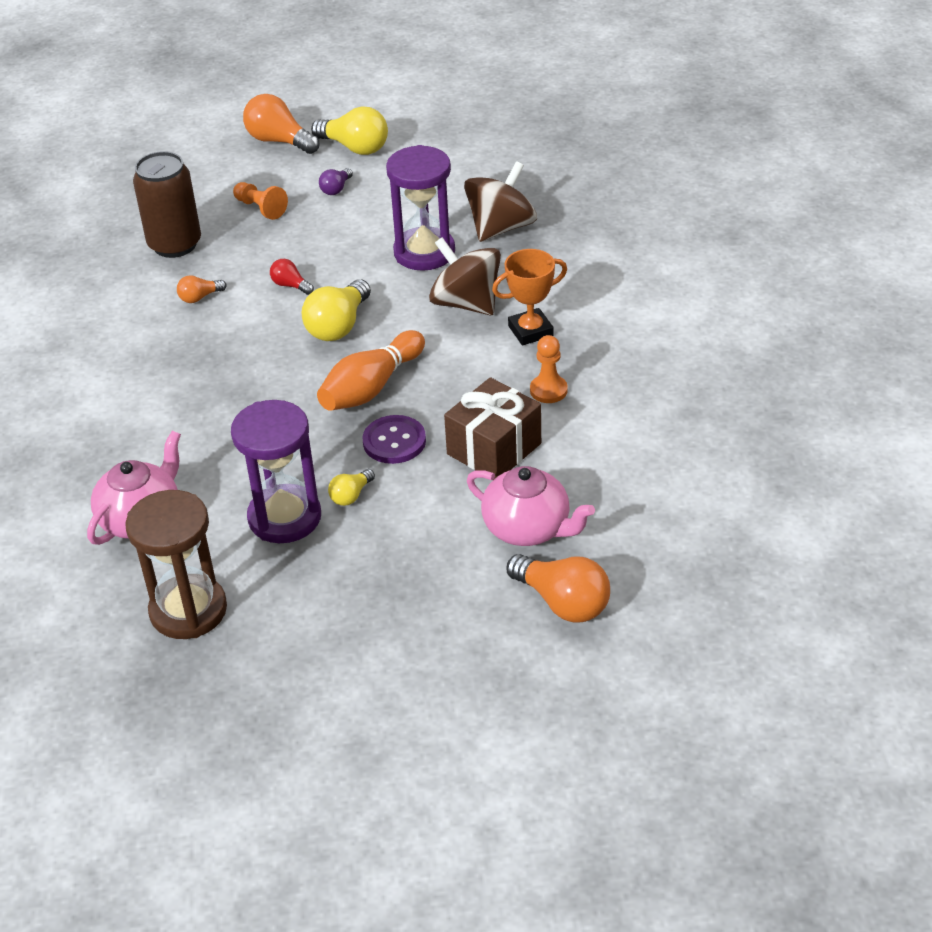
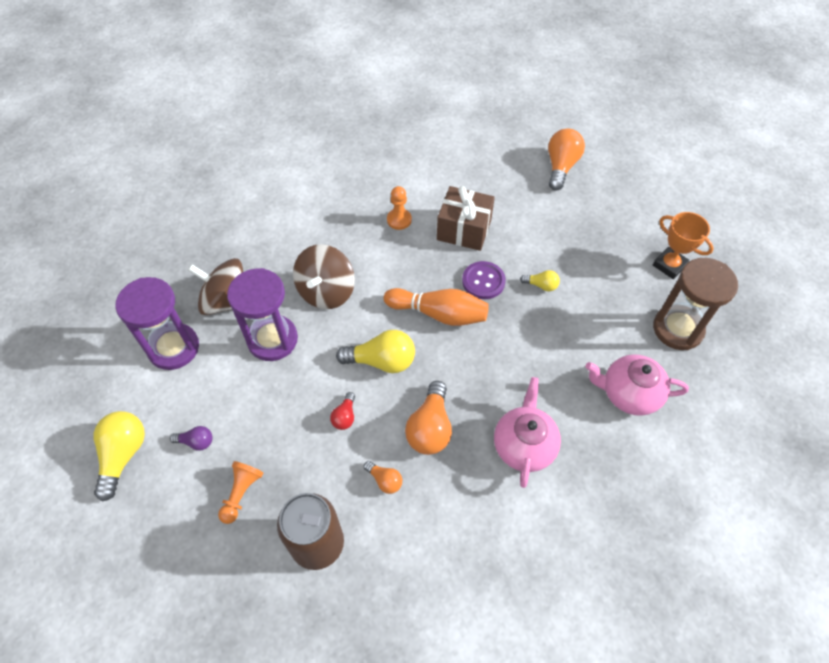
camera: 115 degrees left, 15 degrees up
purple hourglass [231,400,321,543] -> purple hourglass moved to [115,277,199,370]
orange light bulb [243,94,319,154] -> orange light bulb moved to [405,381,452,455]
pink teapot [467,466,595,546] -> pink teapot moved to [494,377,561,488]
orange trophy [492,249,567,345] -> orange trophy moved to [653,212,714,279]

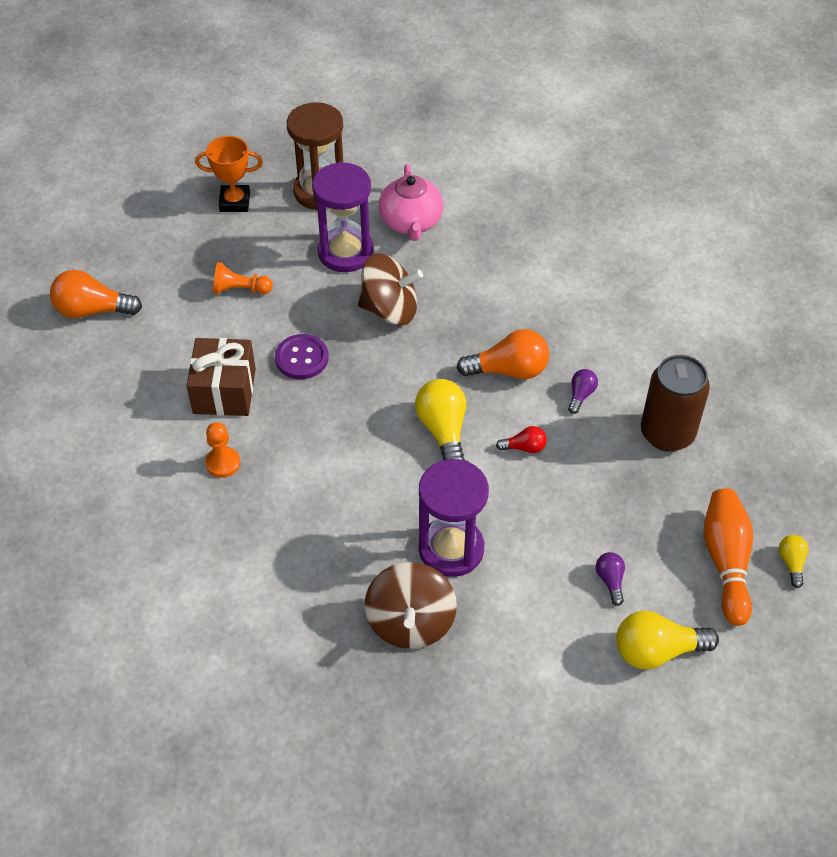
camera: 105 degrees left, 5 degrees down
purple hourglass [115,277,199,370] -> purple hourglass moved to [312,162,374,272]
orange pawn [218,461,263,524] -> orange pawn moved to [213,262,273,294]
brown spinning top [293,244,355,309] -> brown spinning top moved to [358,253,423,325]
orange light bulb [364,461,402,494] -> purple light bulb [568,369,598,414]
orange bowling pin [384,288,489,326] -> orange bowling pin moved to [703,488,753,626]
pink teapot [494,377,561,488] -> none
yellow light bulb [520,270,560,291] -> yellow light bulb moved to [779,535,809,588]
orange trophy [653,212,714,279] -> orange trophy turned 60 degrees clockwise [195,136,263,212]

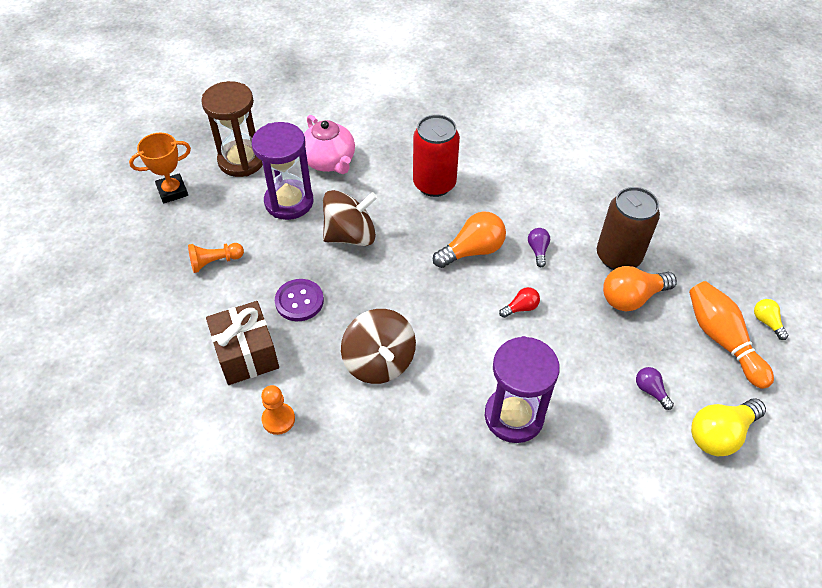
camera: 25 degrees left, 0 degrees up
orange light bulb [50,270,142,318] -> orange light bulb moved to [603,266,677,311]
brown spinning top [364,562,457,649] -> brown spinning top moved to [341,309,416,384]
yellow light bulb [415,379,466,460] -> none
none -> red can [413,114,460,197]

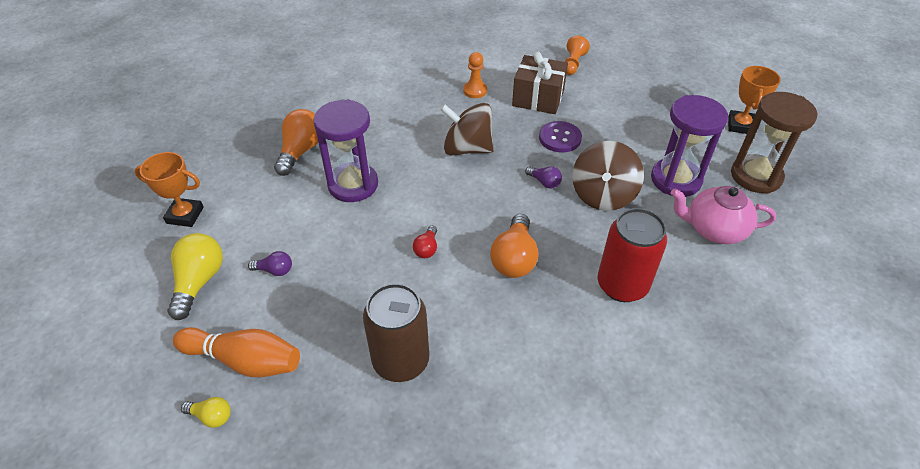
camera: 130 degrees right, 5 degrees down
orange pawn [188,243,244,273] -> orange pawn moved to [565,36,590,75]
purple light bulb [528,228,550,267] -> purple light bulb moved to [525,166,562,189]
orange light bulb [603,266,677,311] -> orange light bulb moved to [274,109,318,176]
none -> orange trophy [134,152,204,227]

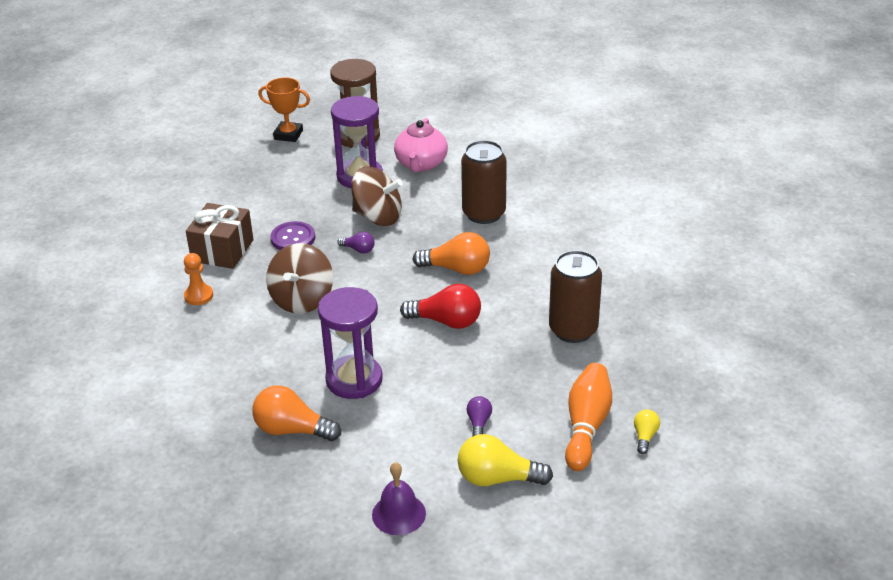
camera: 90 degrees left, 10 degrees down
orange trophy [134,152,204,227] -> purple bell [372,462,426,535]
red light bulb [413,226,437,258] -> red light bulb [400,284,481,329], size x1.90
purple light bulb [525,166,562,189] -> purple light bulb turned 75 degrees clockwise [337,232,375,254]
orange pawn [565,36,590,75] -> none
red can [598,208,667,302] -> brown can [461,140,507,224]

